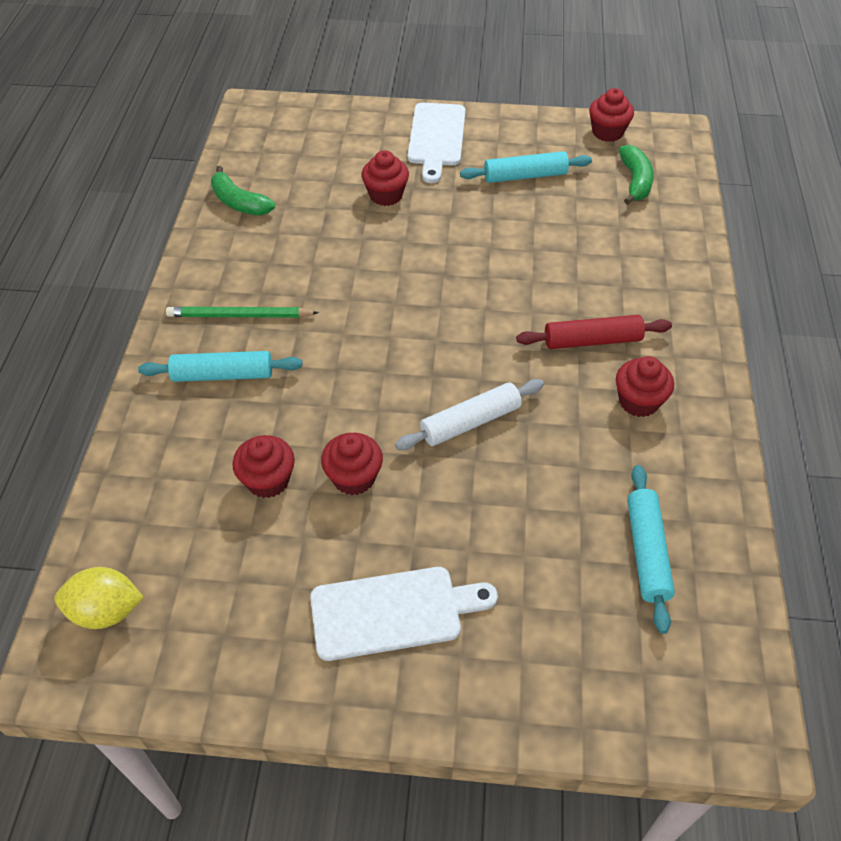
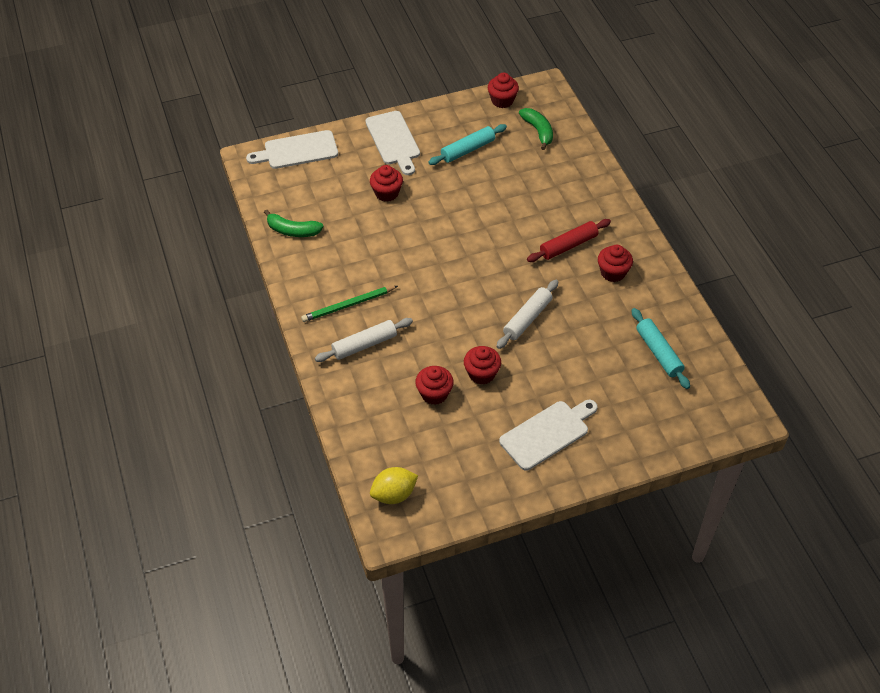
camera: 25 degrees left, 0 degrees up
turquoise rolling pin [138,351,302,382] -> white rolling pin [315,318,413,362]
none -> white cutting board [246,130,338,169]

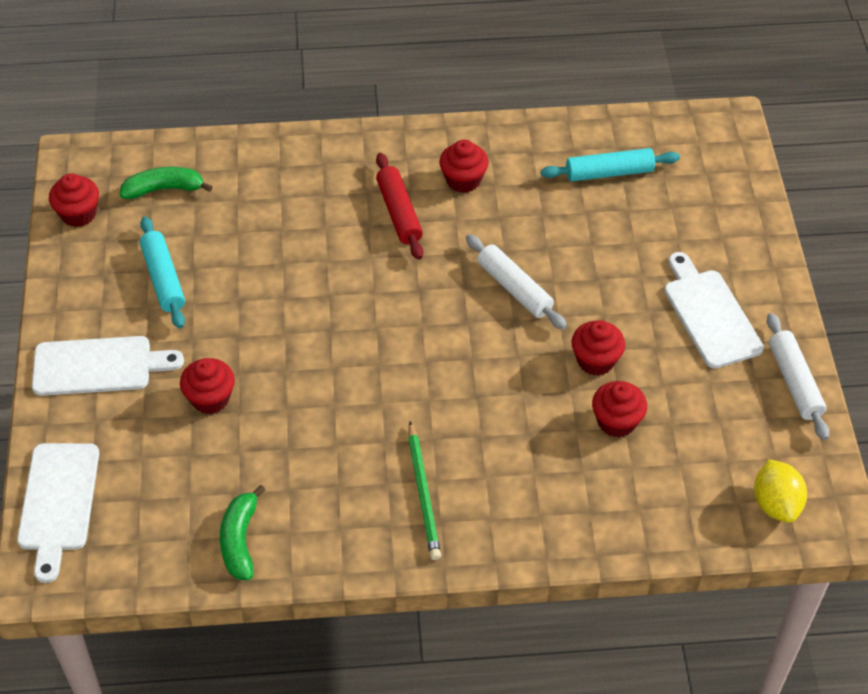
camera: 75 degrees left, 0 degrees up
green banana [264,210,324,237] -> green banana turned 150 degrees clockwise [220,485,265,580]
white rolling pin [315,318,413,362] -> white rolling pin moved to [767,313,829,440]

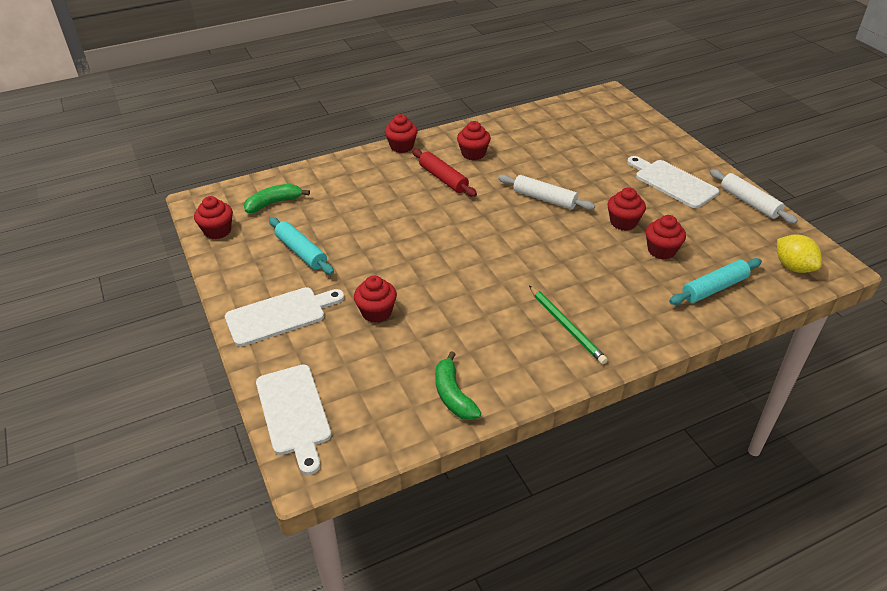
camera: 20 degrees left, 10 degrees down
turquoise rolling pin [541,148,680,181] -> turquoise rolling pin moved to [669,258,762,305]
none -> red cupcake [385,114,418,153]

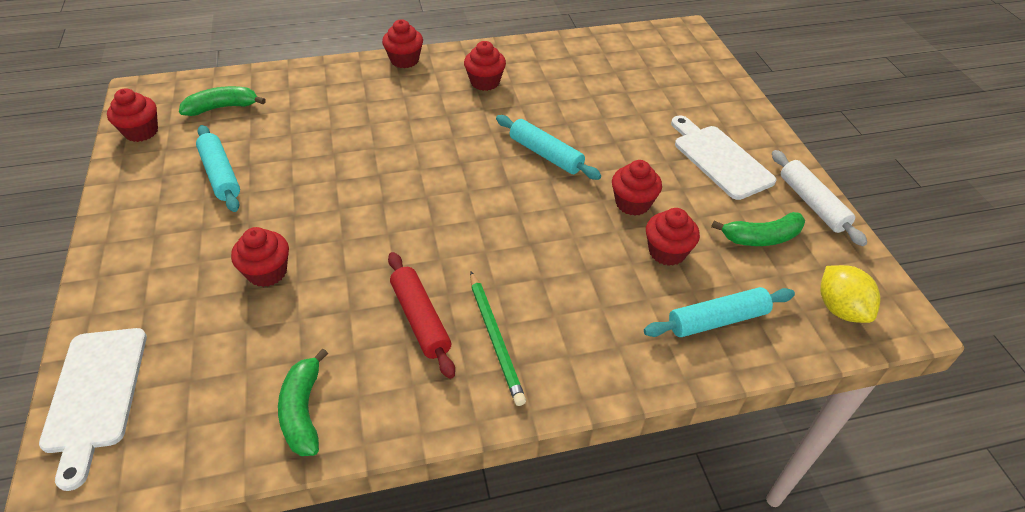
camera: 10 degrees right, 5 degrees up
white cutting board [225,287,344,347] -> none
red rolling pin [412,149,477,197] -> red rolling pin moved to [388,252,455,379]
white rolling pin [498,175,595,210] -> turquoise rolling pin [496,115,601,180]
none -> green banana [711,212,805,246]

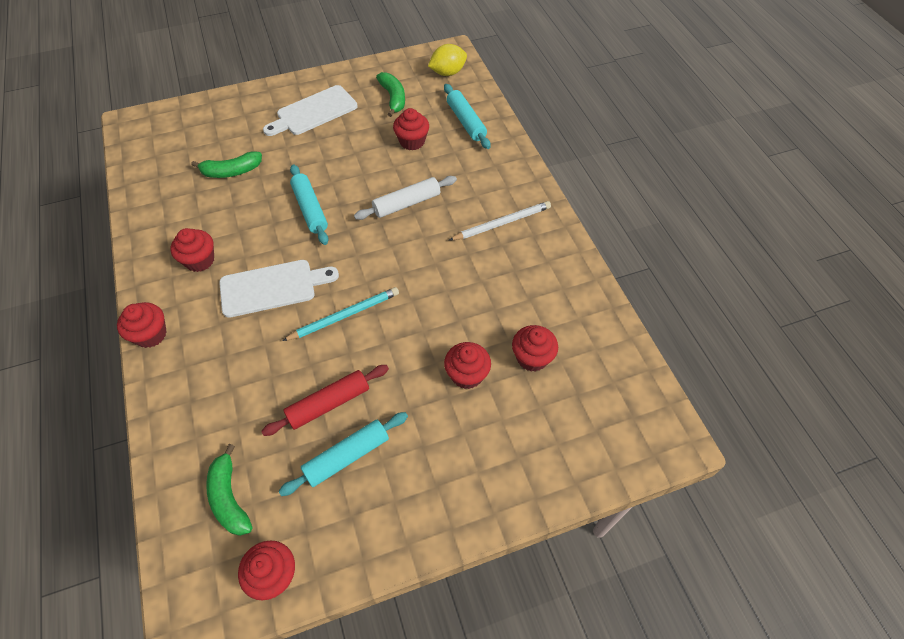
camera: 95 degrees left, 10 degrees up
white cutting board [39,328,147,491] -> white cutting board moved to [219,260,339,318]
green banana [278,348,328,456] -> green banana moved to [191,151,262,178]
red rolling pin [388,252,455,379] -> red rolling pin moved to [261,365,389,436]
green pencil [470,271,526,406] -> white pencil [449,201,551,240]
turquoise rolling pin [496,115,601,180] -> turquoise rolling pin turned 60 degrees counterclockwise [290,164,328,245]
red cupcake [612,160,662,216] -> red cupcake moved to [512,325,558,371]
white rolling pin [772,150,867,246] -> white rolling pin moved to [354,176,457,220]
none -> turquoise pencil [282,287,399,341]

